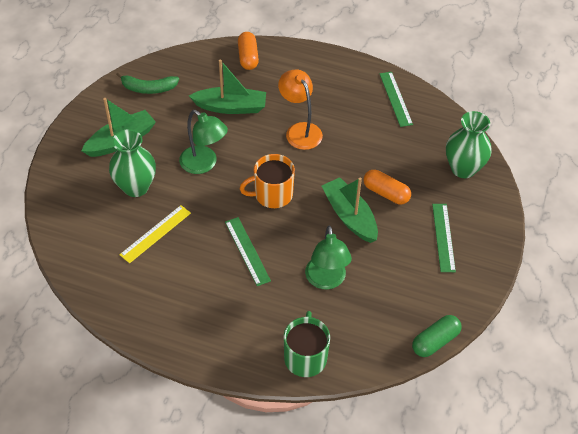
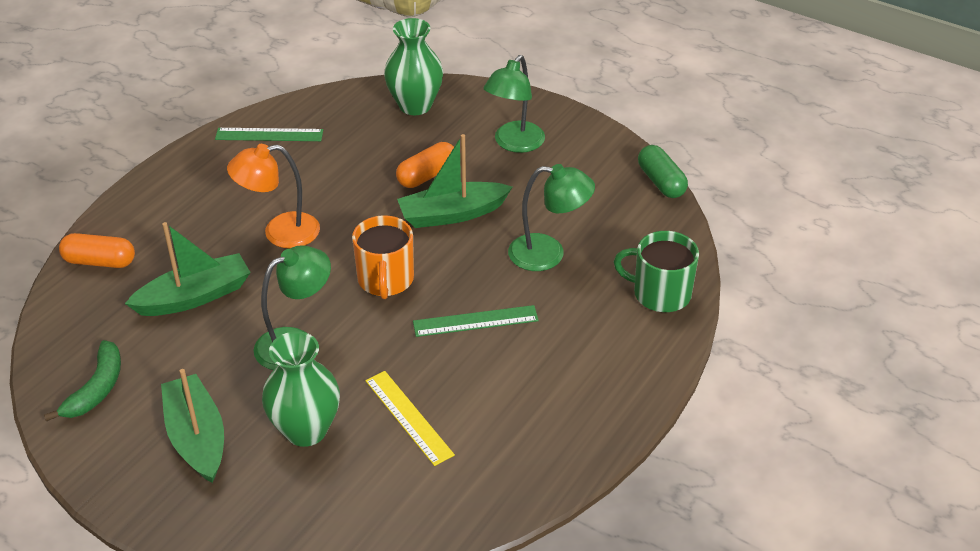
camera: 75 degrees left, 10 degrees down
green boat [189,60,266,114] -> green boat turned 45 degrees clockwise [125,222,251,316]
green ruler [432,204,456,272] -> green lamp [483,55,545,153]

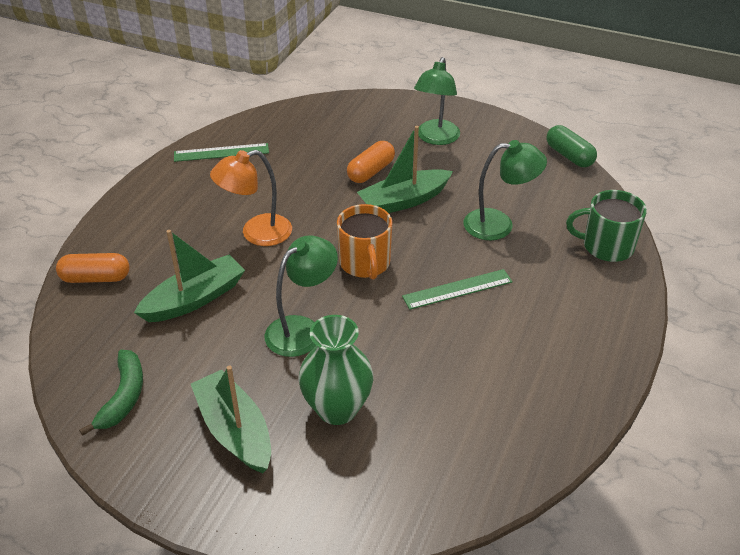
camera: 10 degrees left, 0 degrees up
yellow ruler [365,371,455,466] -> none
green vase [384,18,443,115] -> none

